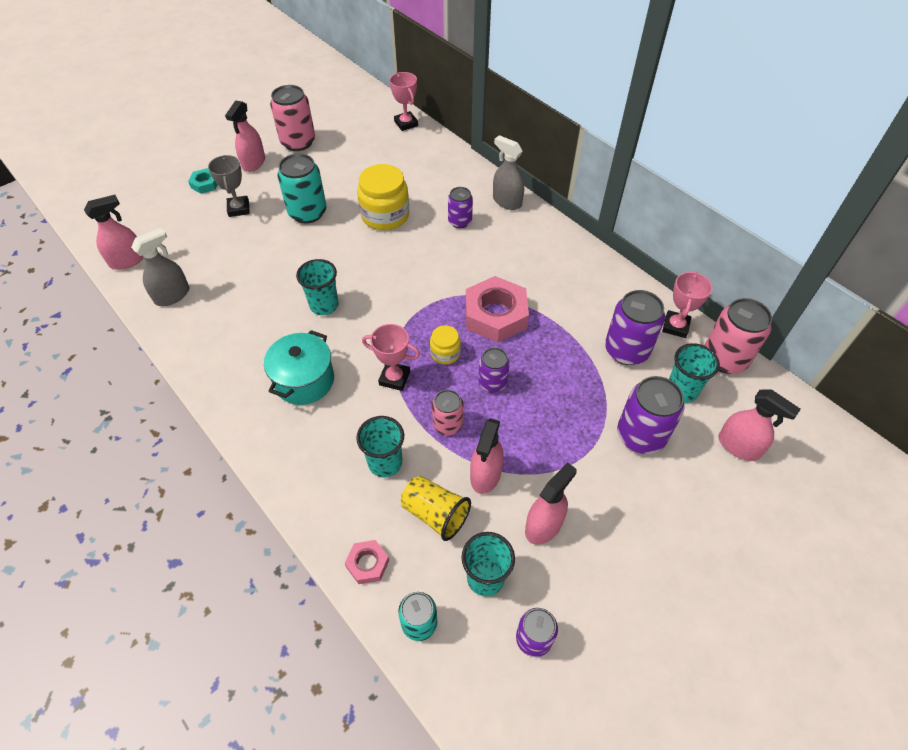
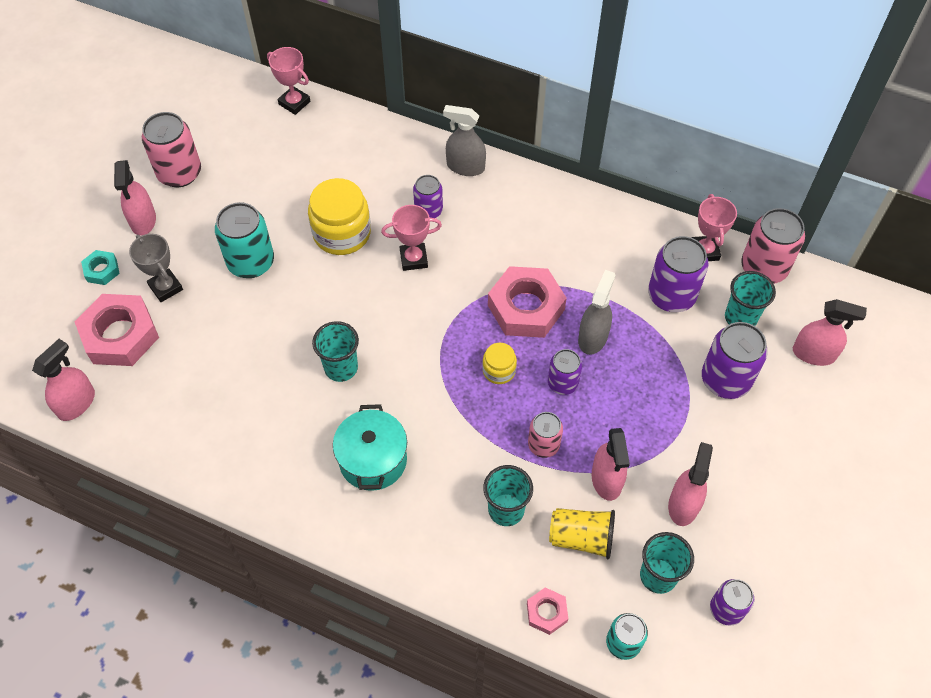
camera: 25 degrees left, 5 degrees up
grey spray bottle [131,228,189,306] -> grey spray bottle moved to [578,270,616,355]
pink trophy [362,324,420,391] -> pink trophy moved to [381,205,442,271]
none -> pink nut [75,294,159,366]

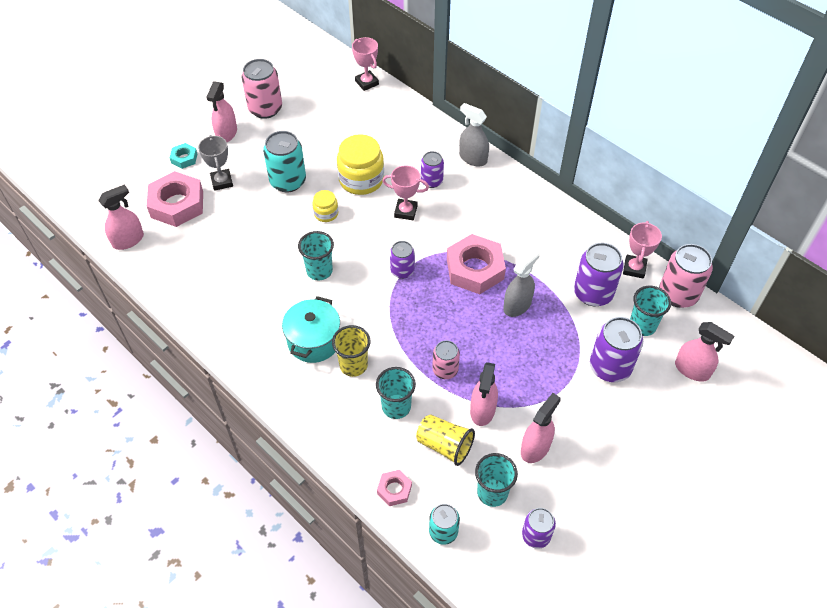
camera: 20 degrees right, 5 degrees down
yellow jar [482,343,517,384] -> yellow jar moved to [312,190,338,222]
purple can [548,349,582,395] -> purple can moved to [390,241,415,279]
none -> yellow cup [332,325,370,377]

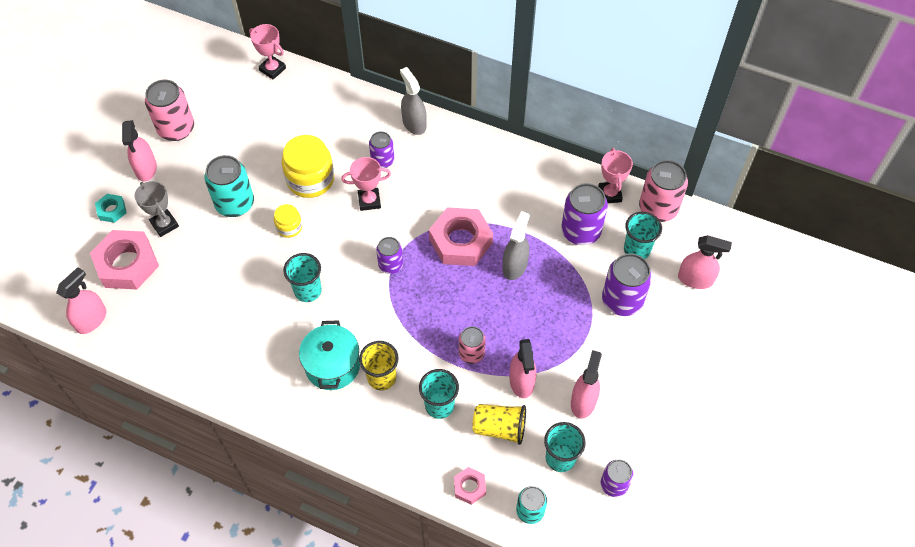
camera: 20 degrees left, 5 degrees up
grey spray bottle [459,103,489,166] -> grey spray bottle turned 45 degrees clockwise [400,67,427,135]

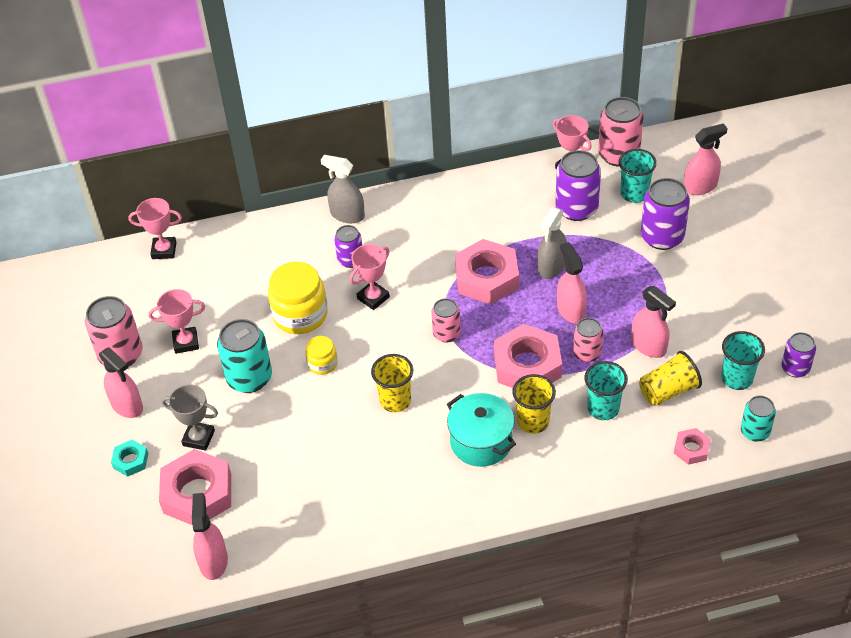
camera: 35 degrees left, 10 degrees down
turquoise cup [283,253,322,302] -> yellow cup [371,354,413,412]
purple can [376,237,403,274] -> pink can [431,298,461,342]
grey spray bottle [503,211,530,280] -> grey spray bottle turned 135 degrees counterclockwise [537,207,567,279]
pink spray bottle [571,350,602,419] -> pink spray bottle moved to [557,242,587,324]
none -> pink trophy [149,289,205,354]
none -> pink nut [494,324,562,388]

